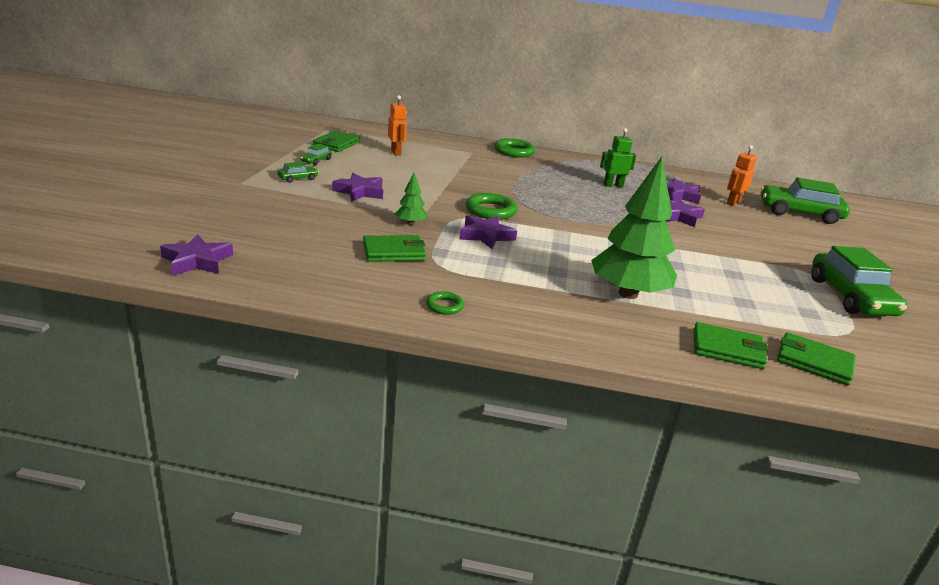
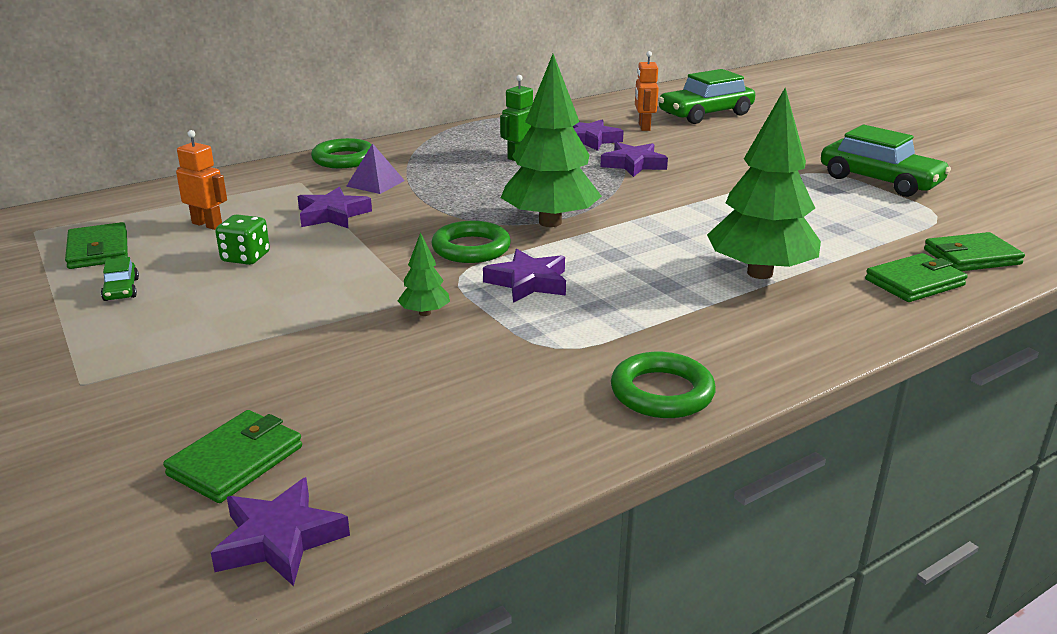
camera: 40 degrees left, 0 degrees up
green car [277,162,319,183] -> none
purple star [332,173,383,202] -> purple star moved to [297,187,372,228]
green wallet [363,235,426,262] -> green wallet moved to [163,410,302,503]
green ring [426,291,464,315] -> green ring [611,352,716,418], size x1.82
none -> green dice [215,214,270,265]
none -> purple pyramid [346,143,405,194]
none -> green tree [501,54,602,227]

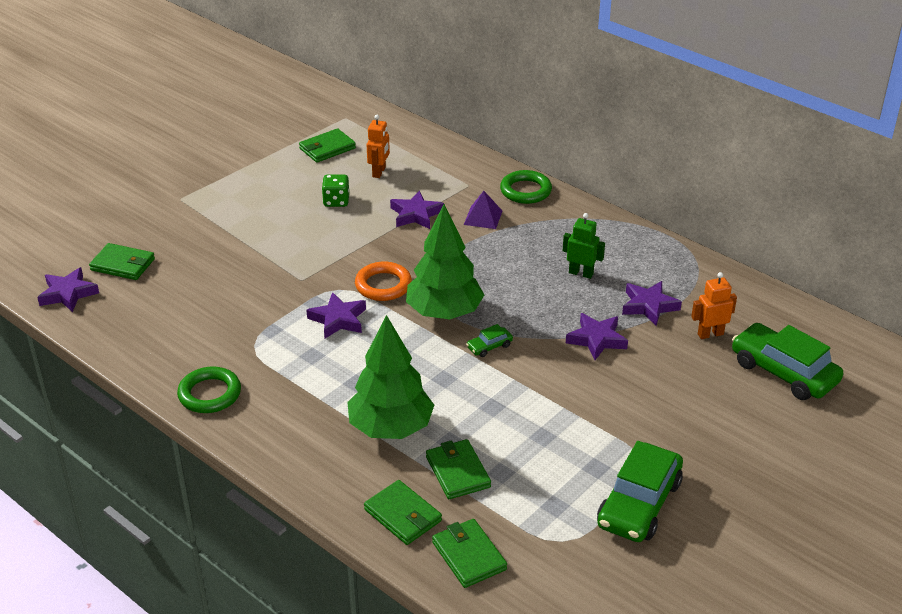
camera: 75 degrees right, 10 degrees up
green car [101,257,139,301] -> green car moved to [466,324,513,357]
green tree [398,232,450,316] -> none
green ring [432,221,511,263] -> orange ring [355,262,412,301]
none -> green wallet [426,439,491,499]

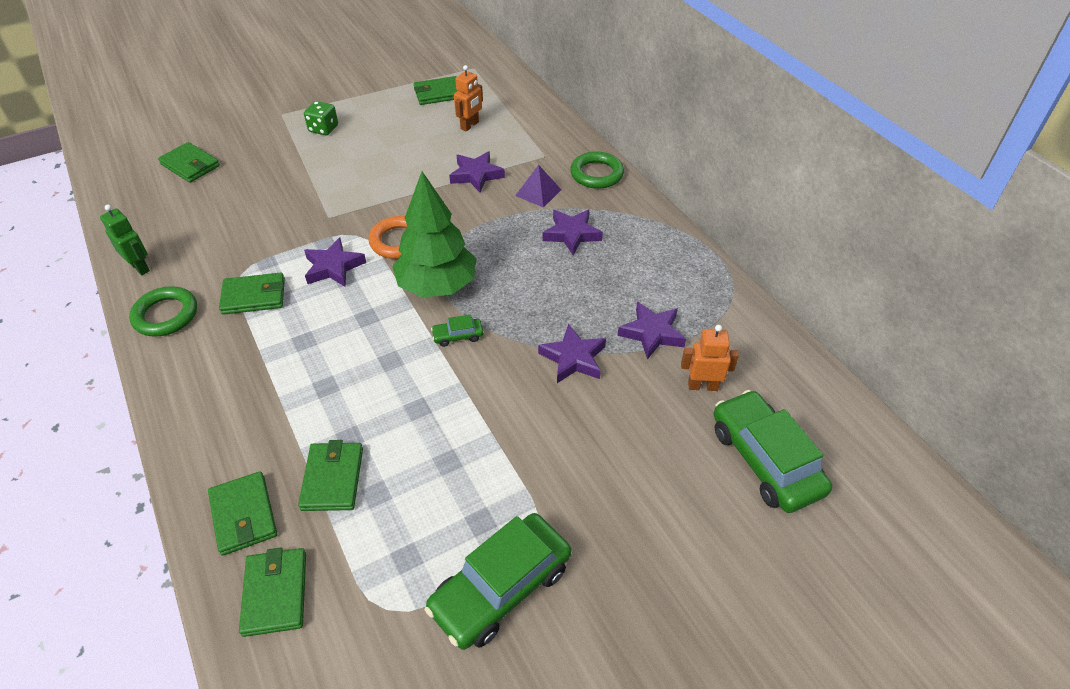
camera: 20 degrees right, 10 degrees up
purple star [37,267,99,312] -> purple star moved to [542,210,603,255]
green dice [322,175,349,207] -> green dice moved to [304,101,338,135]
green tree [347,315,434,439] -> none
green robot [563,213,605,279] -> green robot moved to [100,205,150,275]
none -> green wallet [219,273,285,315]

